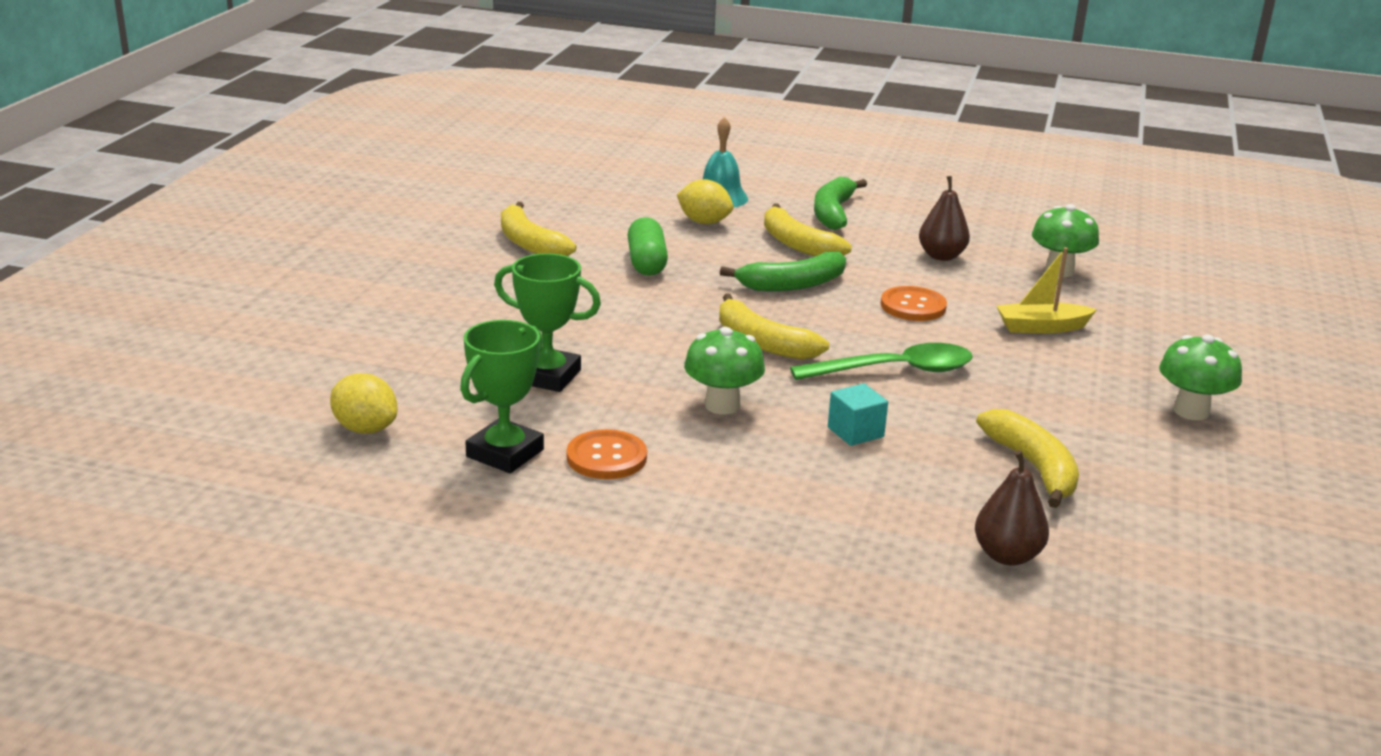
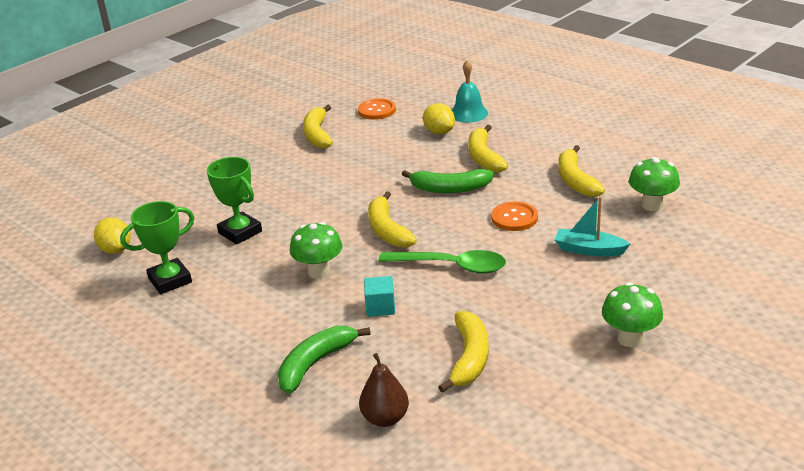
camera: 30 degrees right, 5 degrees up
orange button [567,429,647,479] -> orange button moved to [358,98,396,120]
green capsule [627,217,668,276] -> none
green banana [814,177,867,230] -> green banana moved to [278,326,371,394]
brown pear [919,176,970,261] -> yellow banana [558,145,605,197]
yellow boat [997,247,1097,333] -> turquoise boat [555,196,630,256]

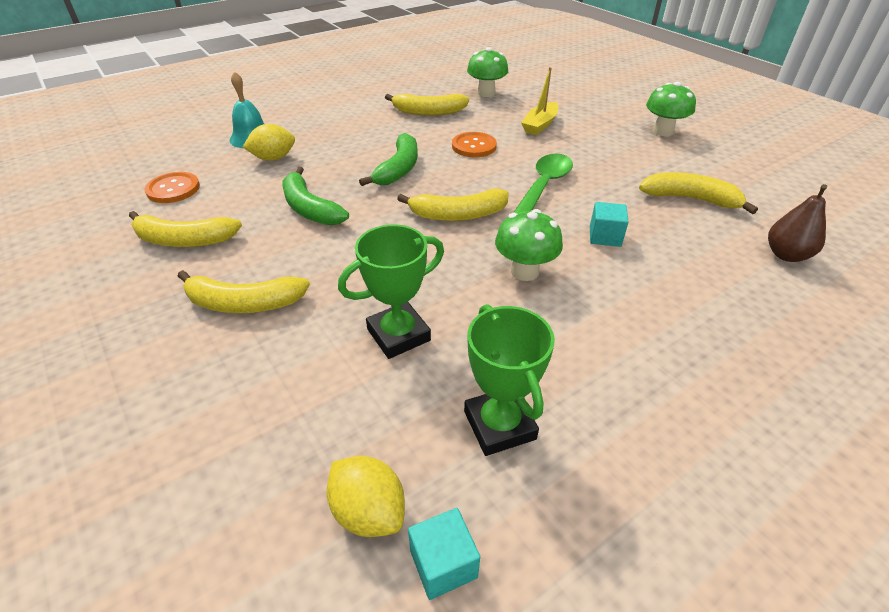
camera: 80 degrees left, 10 degrees up
yellow lemon [94,217,131,254] -> yellow lemon turned 60 degrees clockwise [327,456,405,537]
green banana [278,326,371,394] -> green banana moved to [282,167,349,225]
yellow banana [468,125,508,173] -> yellow banana moved to [178,270,310,313]
turquoise boat [555,196,630,256] -> yellow boat [521,67,558,135]
none -> turquoise cube [408,508,480,600]

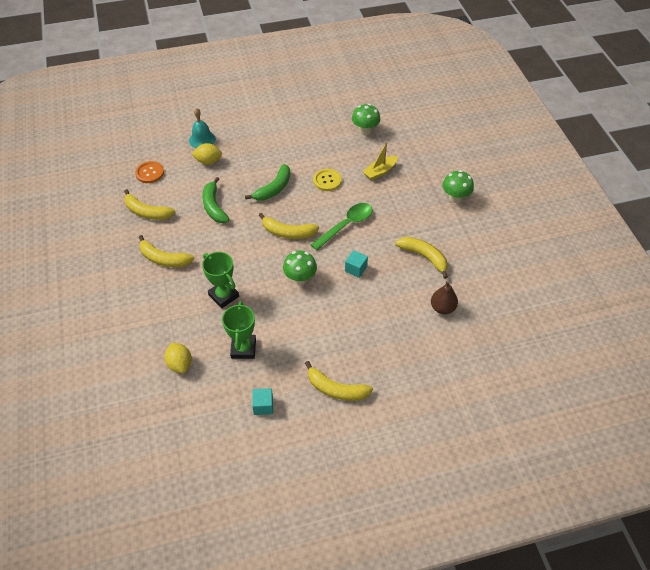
camera: 20 degrees right, 10 degrees up
green trophy [338,225,444,359] -> green trophy turned 60 degrees clockwise [202,252,239,308]
yellow banana [385,94,469,116] -> yellow banana moved to [305,361,373,401]
turquoise cube [408,508,480,600] -> turquoise cube moved to [252,388,273,415]
orange button [452,132,497,157] -> yellow button [313,169,342,191]

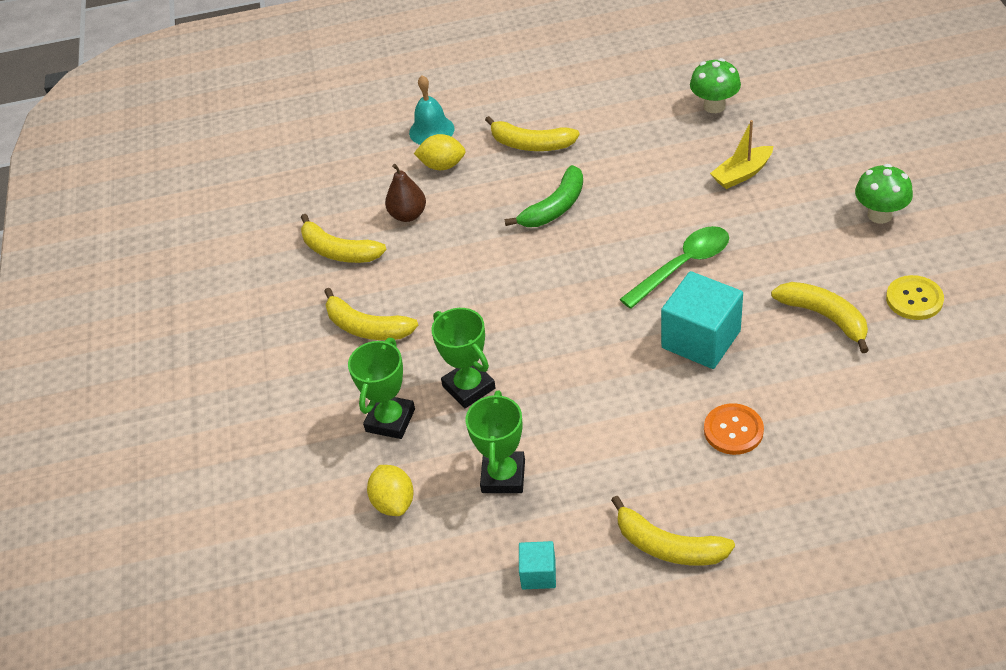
camera: 10 degrees right, 5 degrees down
orange button [135,161,164,183] -> orange button moved to [704,403,764,455]
green banana [202,177,230,223] -> none
yellow banana [259,213,319,239] -> yellow banana moved to [485,116,580,151]
green mushroom [283,250,317,285] -> none
yellow button [313,169,342,191] -> yellow button moved to [886,275,944,320]
turquoise cube [345,250,368,278] -> turquoise cube [661,271,743,369], size x1.98
brown pear [431,281,458,314] -> brown pear moved to [385,164,426,222]
none -> green trophy [348,338,415,439]

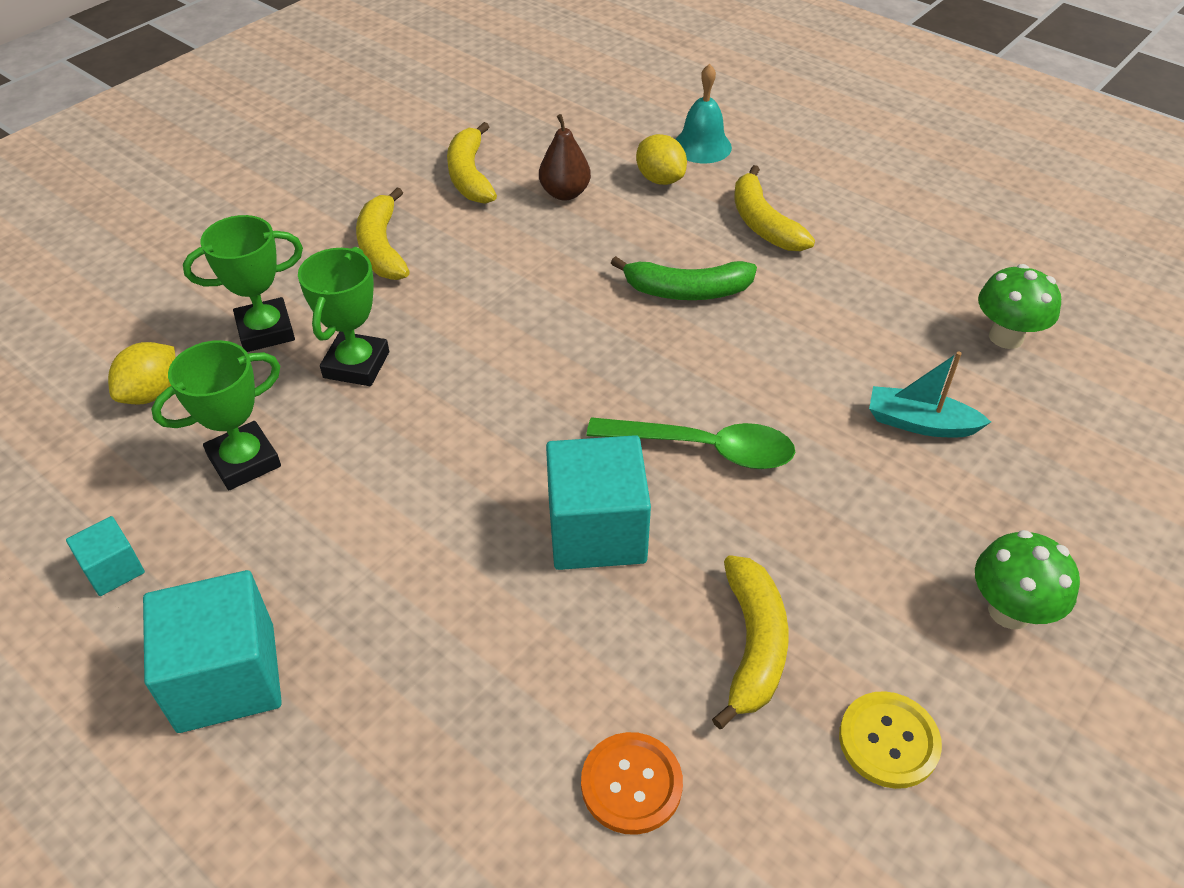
camera: 45 degrees right, 0 degrees up
yellow banana [611,496,735,566] -> turquoise cube [143,570,282,733]
orange button [704,403,764,455] -> orange button moved to [581,732,683,835]
yellow boat [710,120,773,189] -> turquoise boat [869,352,991,437]

